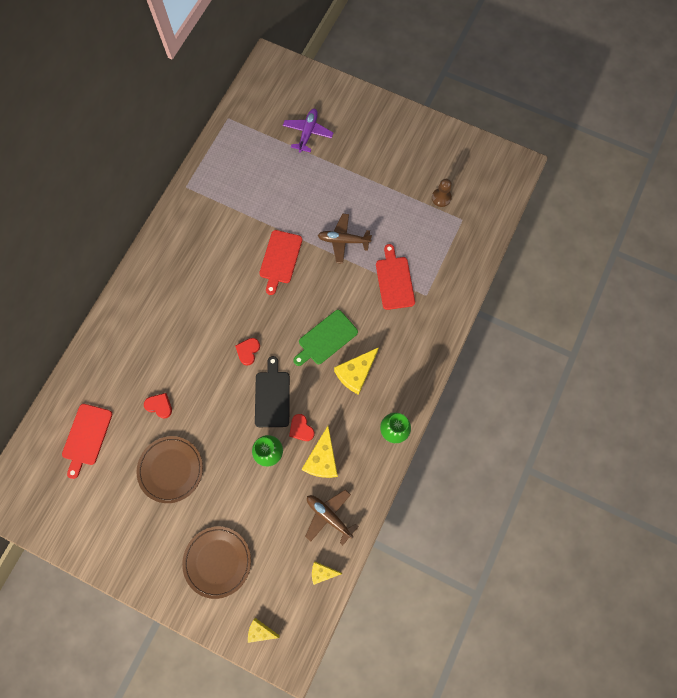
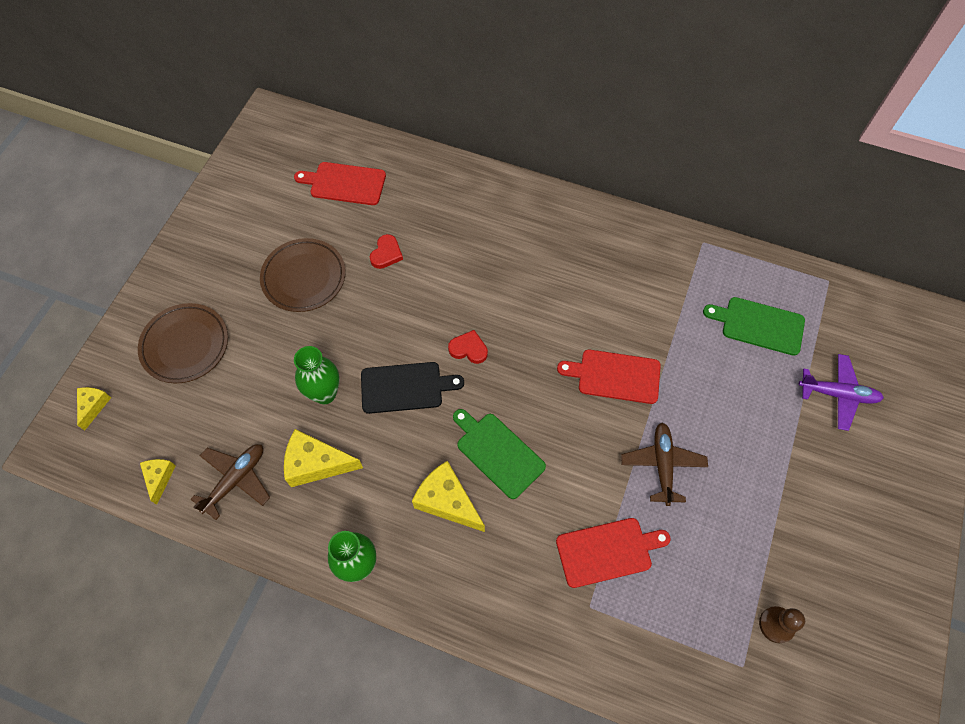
camera: 85 degrees right, 10 degrees down
red heart [289,414,315,441] -> none
none -> green cutting board [703,297,805,356]

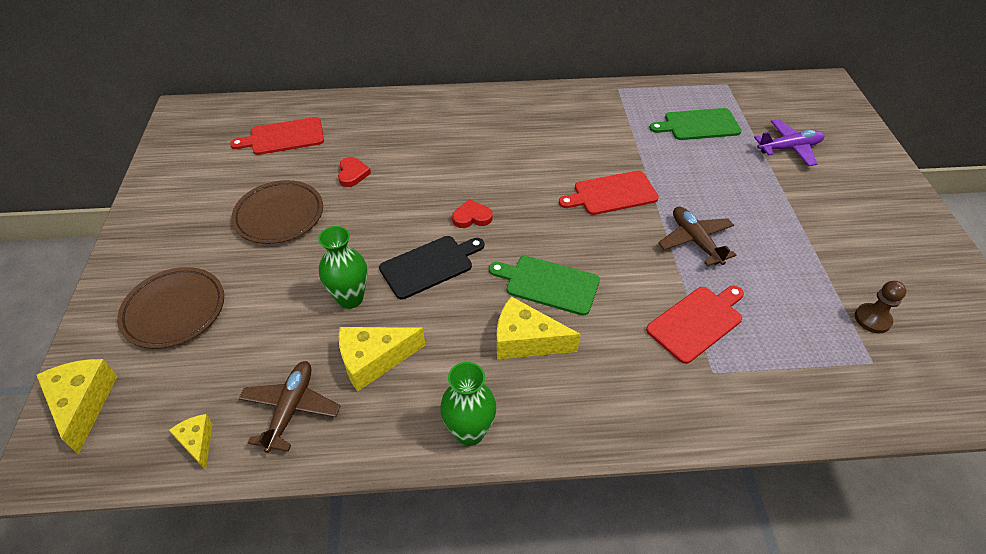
camera: 25 degrees left, 15 degrees down
yellow cheese [77,387,111,431] -> yellow cheese [37,359,118,454], size x1.75

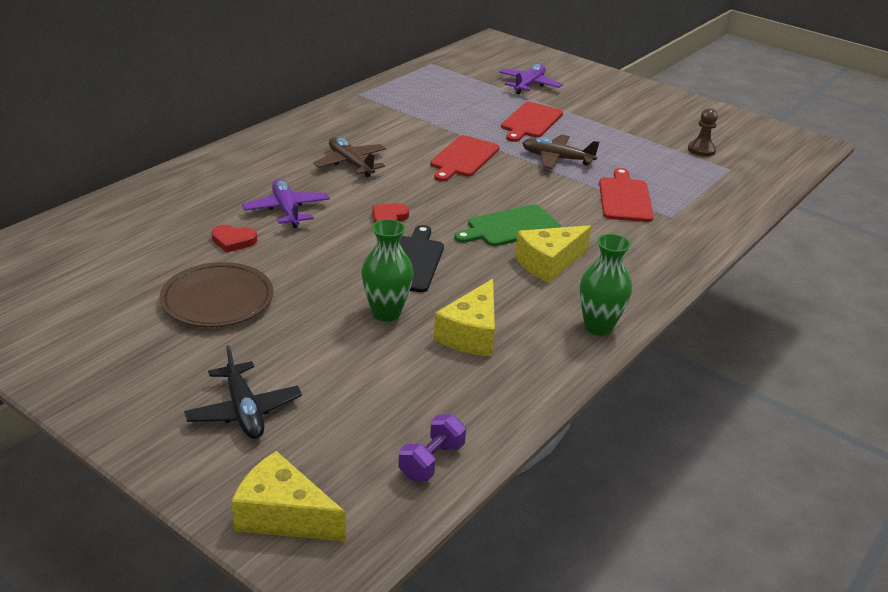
camera: 50 degrees left, 15 degrees down
brown plate [117,267,224,349] -> black plane [184,345,302,439]
yellow cheese [169,414,213,470] -> purple dumbbell [398,414,466,481]
red cutting board [230,117,324,155] -> red cutting board moved to [501,102,563,142]
brown plane [239,361,340,453] -> brown plane moved to [313,137,386,177]
red heart [338,157,371,187] -> red heart turned 150 degrees clockwise [211,225,257,253]
green cutting board [649,108,742,140] -> none
none -> purple plane [242,179,330,228]

